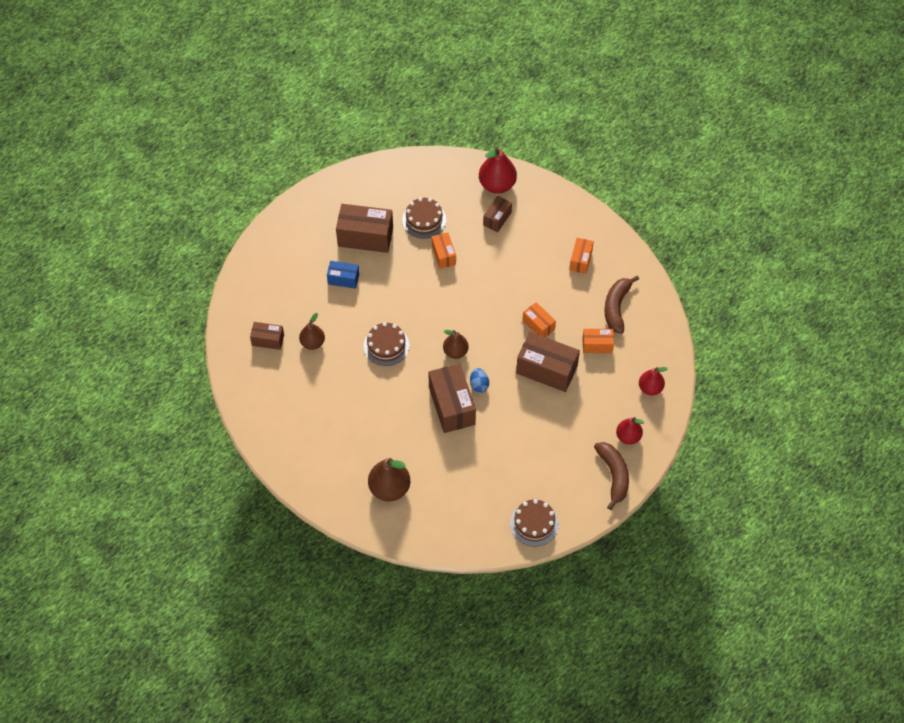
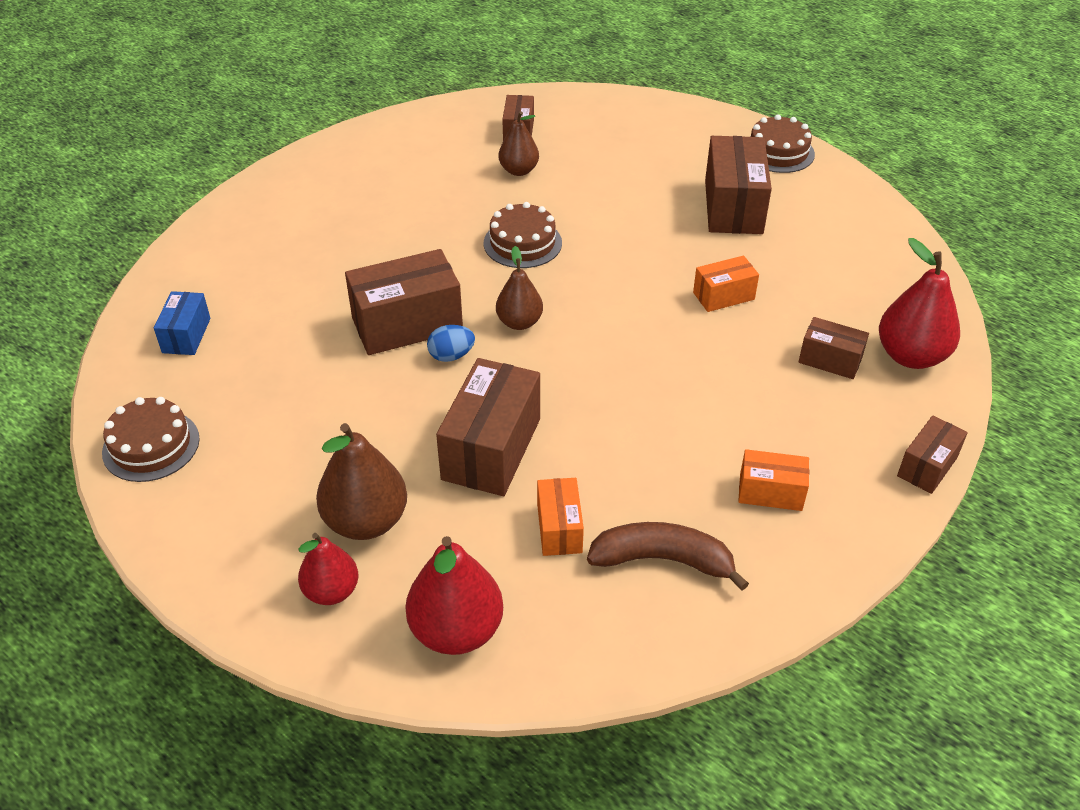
camera: 85 degrees right, 15 degrees down
blue box [327,261,359,289] -> blue box moved to [154,291,210,355]
brown pear [368,458,410,502] -> brown pear moved to [316,423,407,540]
brown cake [402,197,446,239] -> brown cake moved to [750,114,815,173]
orange box [522,302,556,337] -> none
brown banana [594,442,629,510] -> none
red pear [639,367,668,395] -> red pear [405,536,503,655], size x1.58
none -> brown box [897,415,968,494]

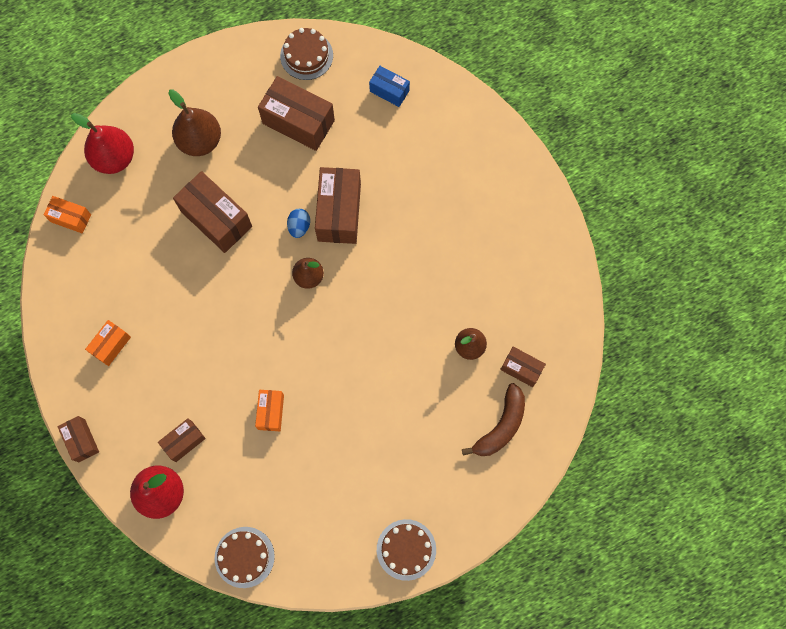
camera: 115 degrees right, 30 degrees up
red pear [298,533,358,605] -> none
brown cake [484,202,562,268] -> brown cake moved to [215,527,275,588]
orange box [537,478,584,556] -> orange box moved to [44,196,91,234]
brown banana [587,522,749,591] -> brown banana moved to [462,383,525,456]
brown box [705,136,772,234] -> brown box moved to [258,76,335,151]

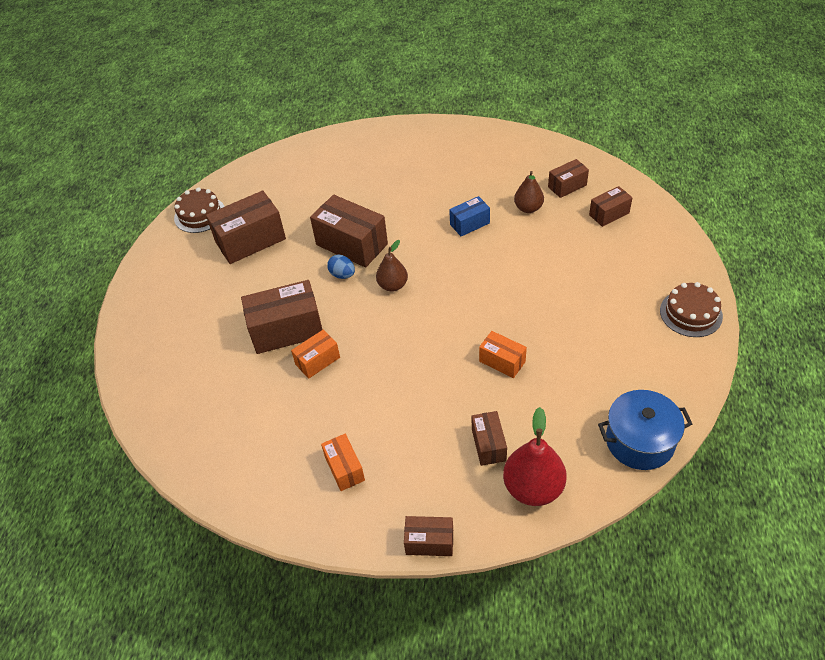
camera: 55 degrees left, 25 degrees down
orange box [44,196,91,234] -> orange box moved to [291,330,340,379]
red pear [71,113,134,174] -> none
brown pear [168,90,221,156] -> none
brown cake [215,527,275,588] -> blue pot [598,390,692,470]
blue box [369,66,410,107] -> blue box moved to [449,196,490,236]
brown banana [462,383,525,456] -> brown box [589,186,633,227]

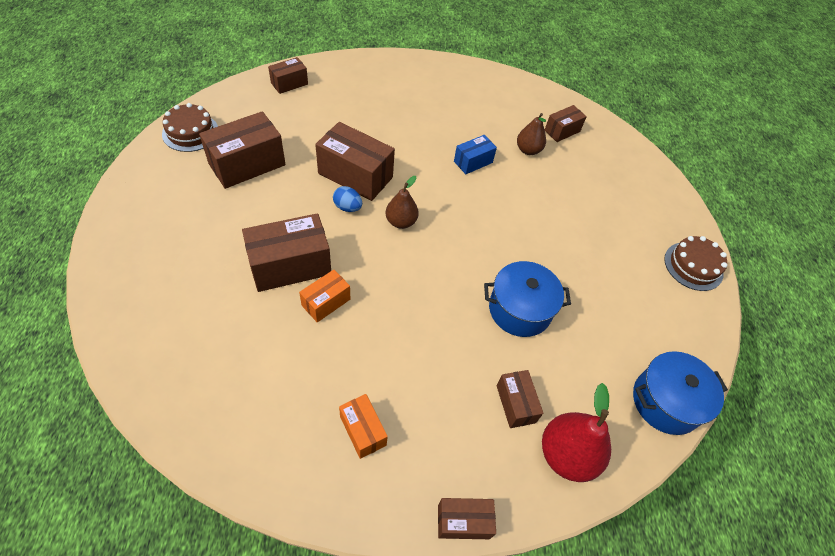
camera: 15 degrees left, 5 degrees up
orange box [479,331,527,378] -> blue pot [484,261,571,337]
brown box [589,186,633,227] -> brown box moved to [268,57,308,94]

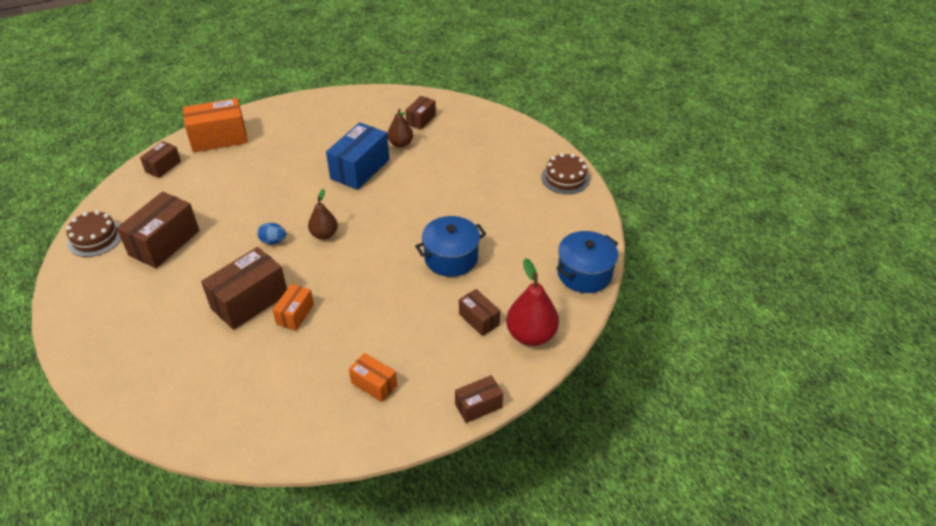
camera: 20 degrees left, 10 degrees down
brown box [315,122,395,201] -> none
blue box [454,135,497,174] -> blue box [326,122,389,190], size x1.81
none -> orange box [183,98,248,152]

